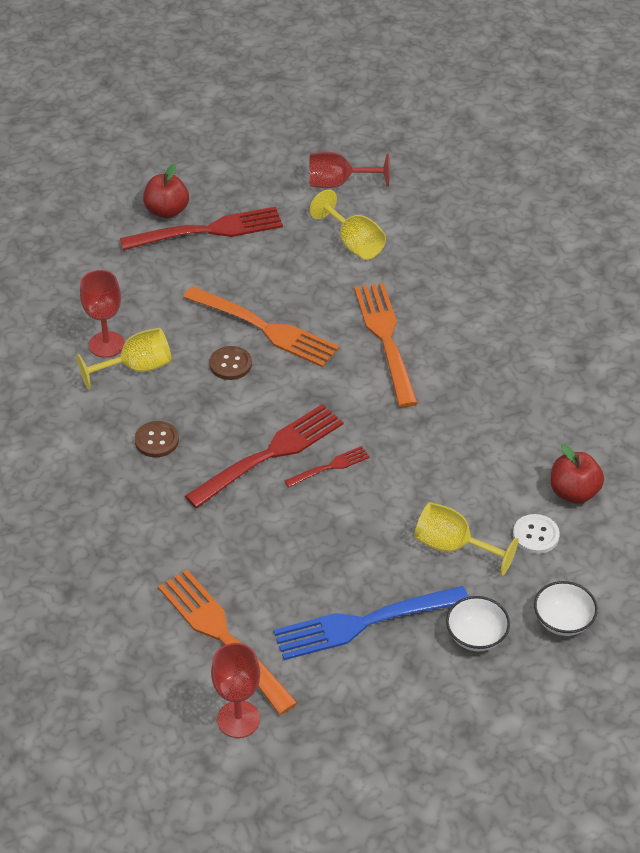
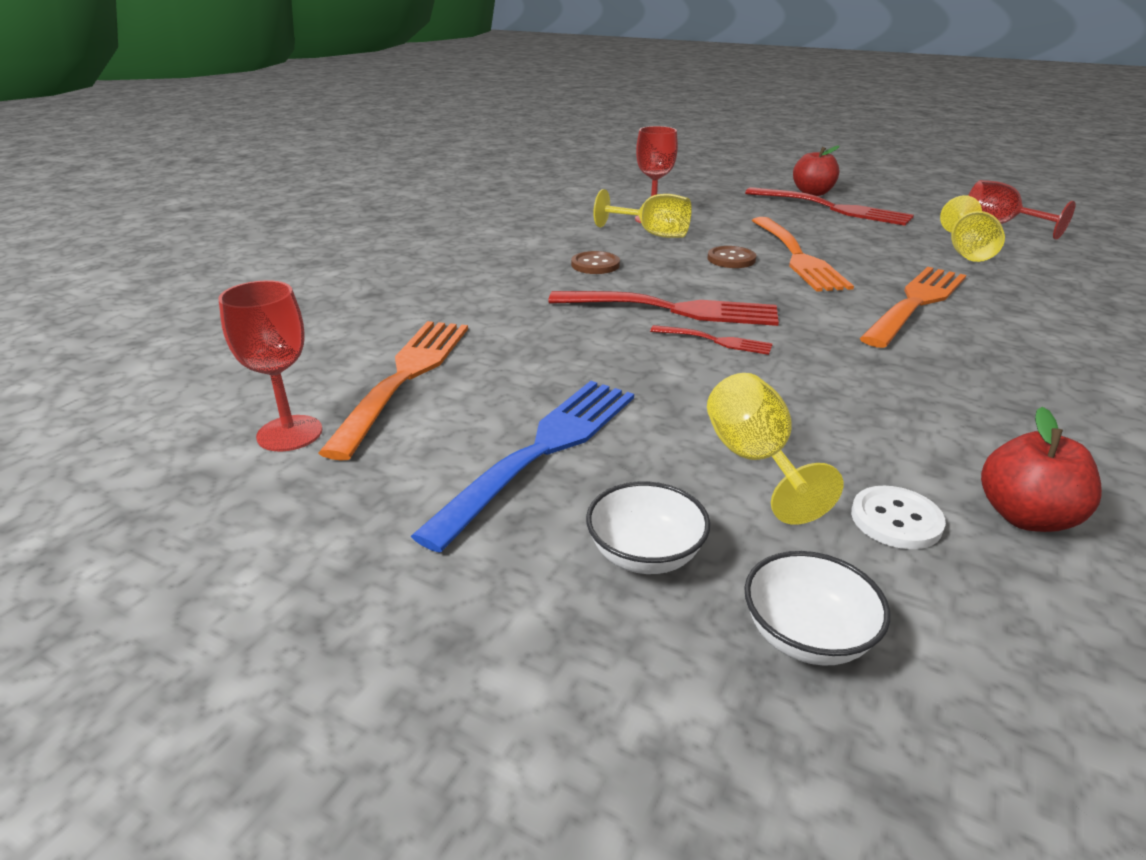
camera: 50 degrees right, 15 degrees down
blue fork [273,586,469,660] -> blue fork turned 90 degrees clockwise [411,381,634,553]

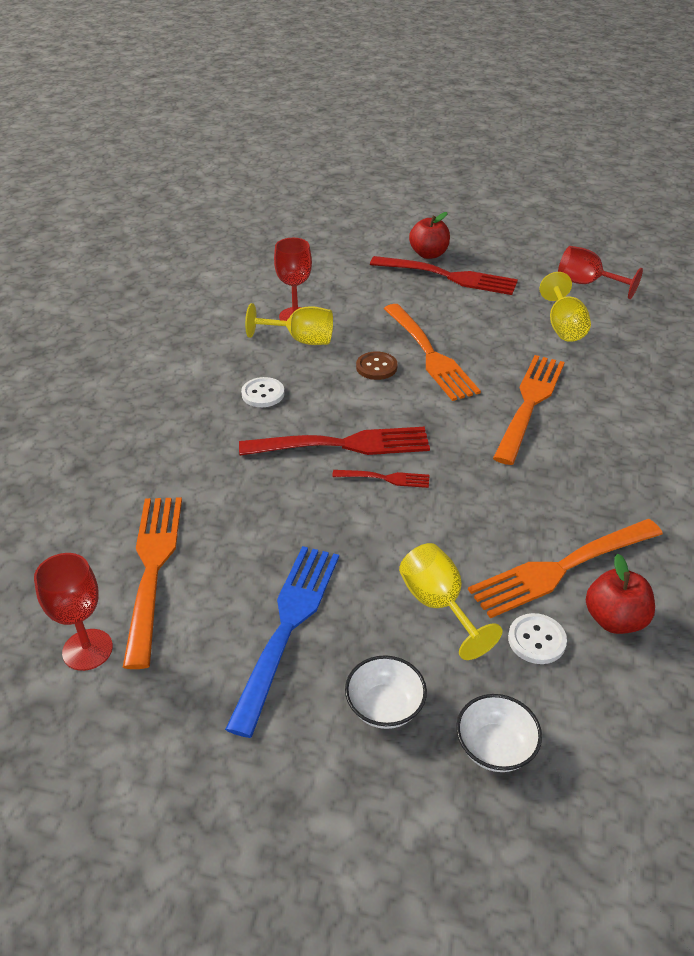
camera: 15 degrees left, 10 degrees up
brown button [571,251,620,274] -> white button [241,377,285,407]
none -> orange fork [468,519,663,618]

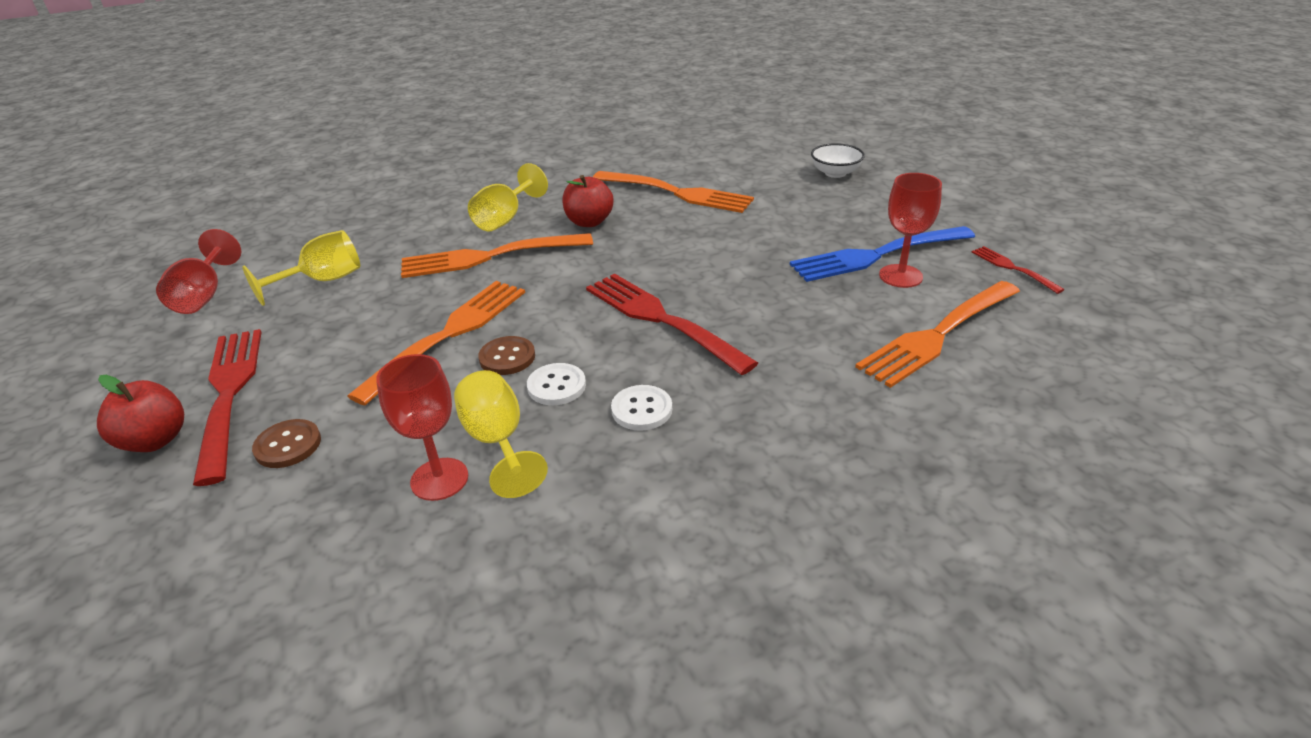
camera: 125 degrees left, 5 degrees down
red goblet [34,553,113,671] -> red goblet moved to [879,173,942,288]
red fork [332,470,429,488] -> red fork moved to [971,246,1065,294]
white bowl [345,655,427,729] -> none
yellow goblet [399,543,503,660] -> yellow goblet moved to [468,163,548,231]
white button [508,613,567,664] -> white button moved to [527,363,586,405]
red apple [586,554,655,634] -> red apple moved to [562,175,614,227]
none -> brown button [252,419,321,468]

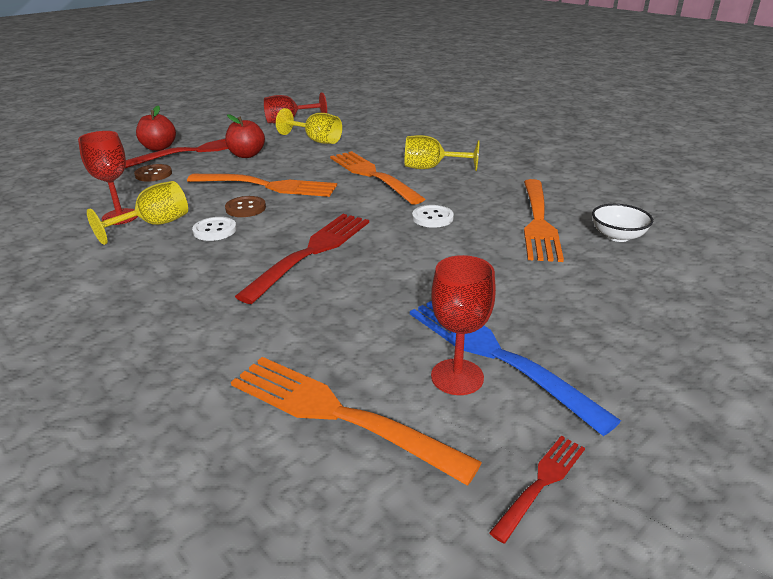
camera: 70 degrees right, 5 degrees down
red apple [562,175,614,227] -> red apple moved to [225,114,265,158]
white button [611,385,672,431] -> white button moved to [412,205,454,228]
white bowl [811,143,865,178] -> white bowl moved to [592,204,653,242]

